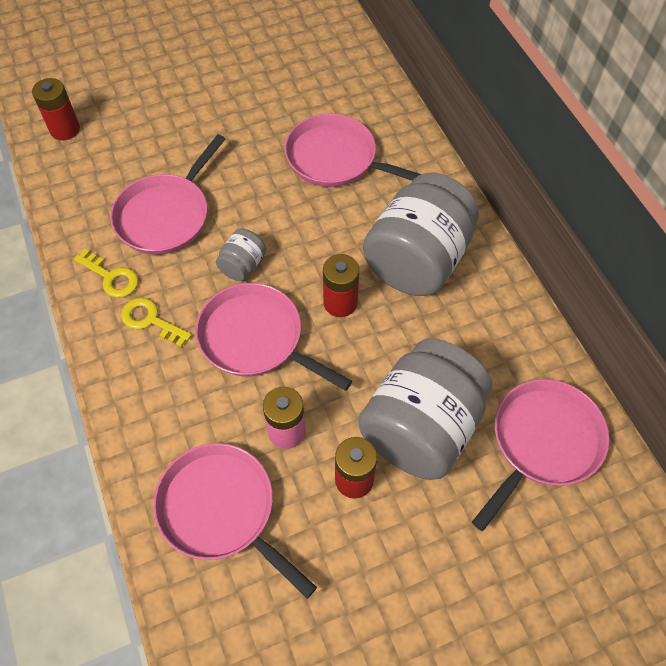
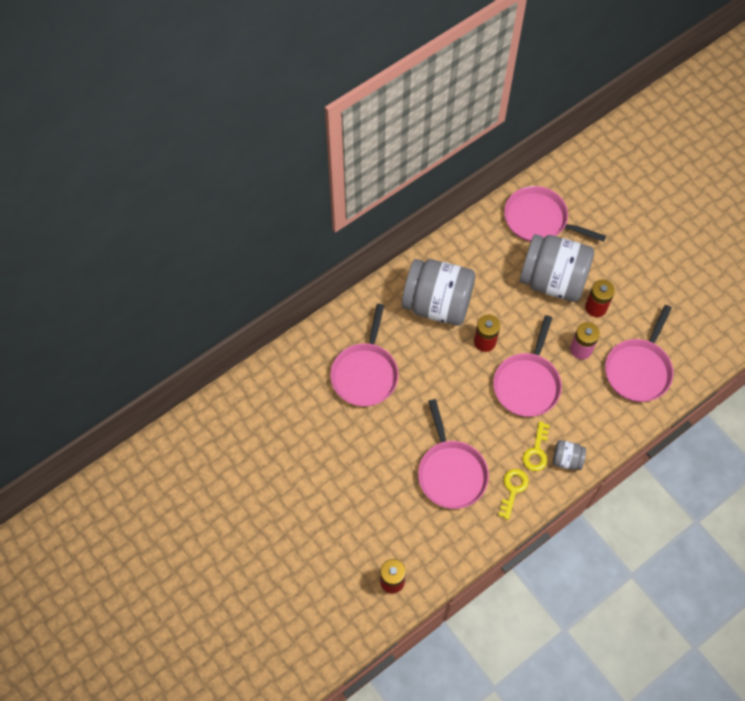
camera: 105 degrees left, 5 degrees up
pink pan [110,134,225,255] -> pink pan turned 60 degrees clockwise [418,399,489,509]
grey jar [216,229,266,281] -> grey jar moved to [553,440,586,470]

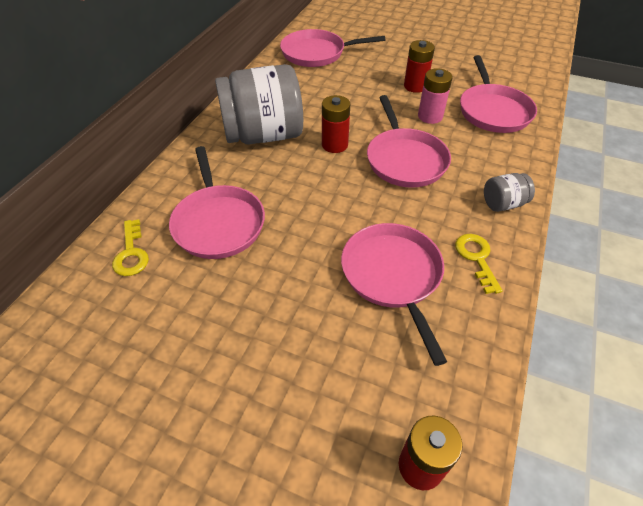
camera: 30 degrees left, 15 degrees down
pink pan [418,399,489,509] -> pink pan turned 150 degrees counterclockwise [341,223,447,366]
grey jar [519,234,594,302] -> none
yellow key [523,422,550,471] -> yellow key moved to [112,219,149,276]

